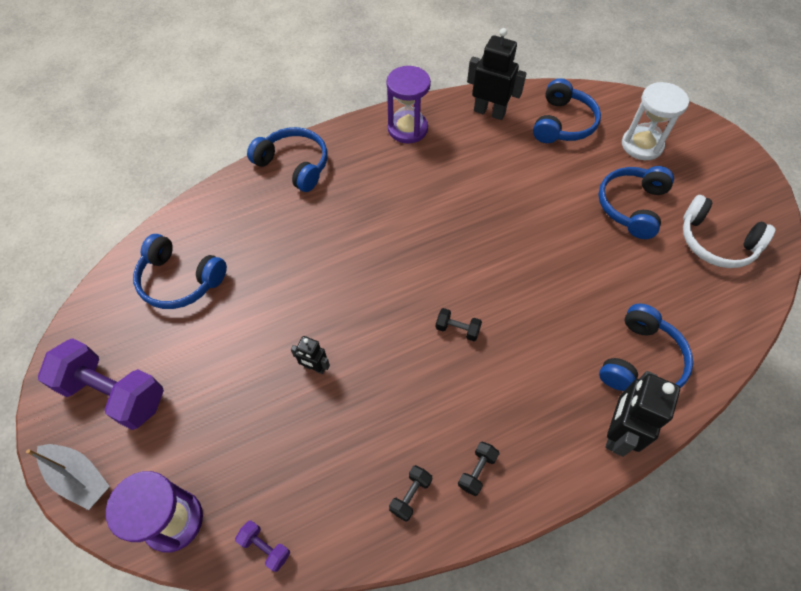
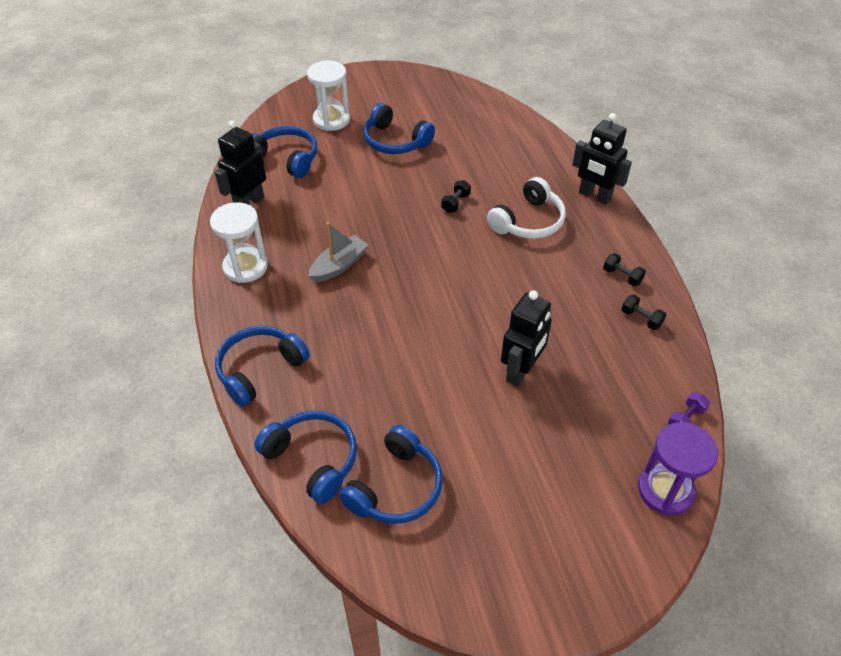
camera: 80 degrees left, 10 degrees down
grey boat [26,444,110,510] -> grey boat moved to [309,222,368,282]
purple dumbbell [38,338,164,430] -> none
black robot [291,336,330,374] -> black robot [501,290,552,387], size x1.88
purple hourglass [386,66,431,143] -> white hourglass [210,202,268,283]
black dumbbell [435,308,482,341] -> black dumbbell moved to [441,180,471,213]
blue headphones [599,304,693,391] -> blue headphones moved to [255,410,357,504]
white headphones [683,195,775,268] -> white headphones moved to [487,177,566,239]

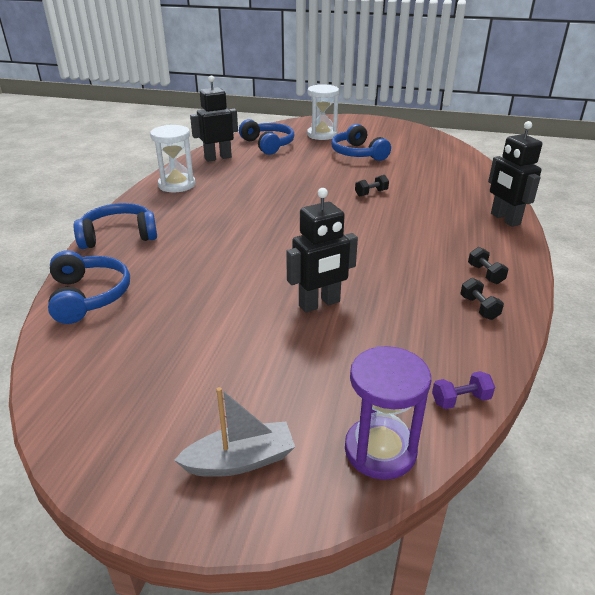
camera: 30 degrees right, 15 degrees down
grey boat [309,222,368,282] -> grey boat moved to [174,387,295,477]
blue headphones [339,425,443,524] -> none
white headphones [487,177,566,239] -> none

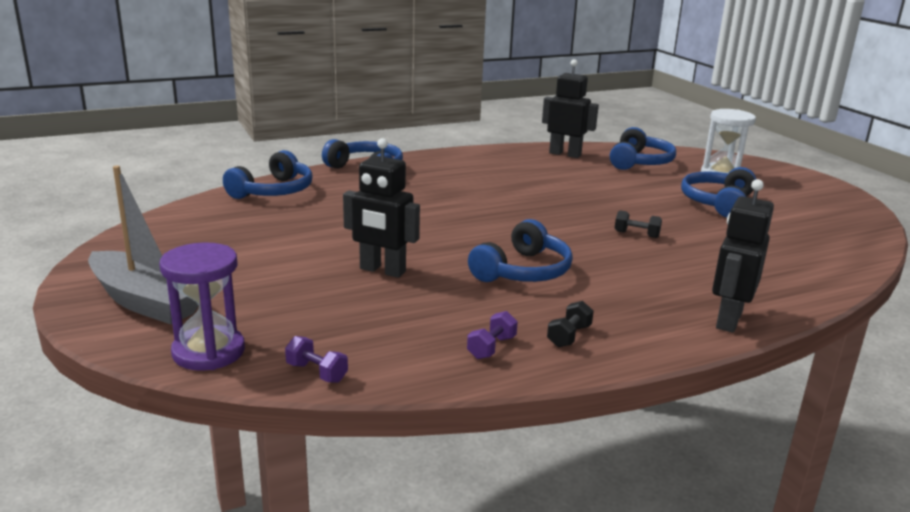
camera: 50 degrees right, 10 degrees down
white hourglass [150,125,195,192] -> none
grey boat [174,387,295,477] -> grey boat [88,166,198,325], size x1.54
black dumbbell [460,278,504,320] -> purple dumbbell [467,311,518,359]
none -> blue headphones [468,219,573,282]

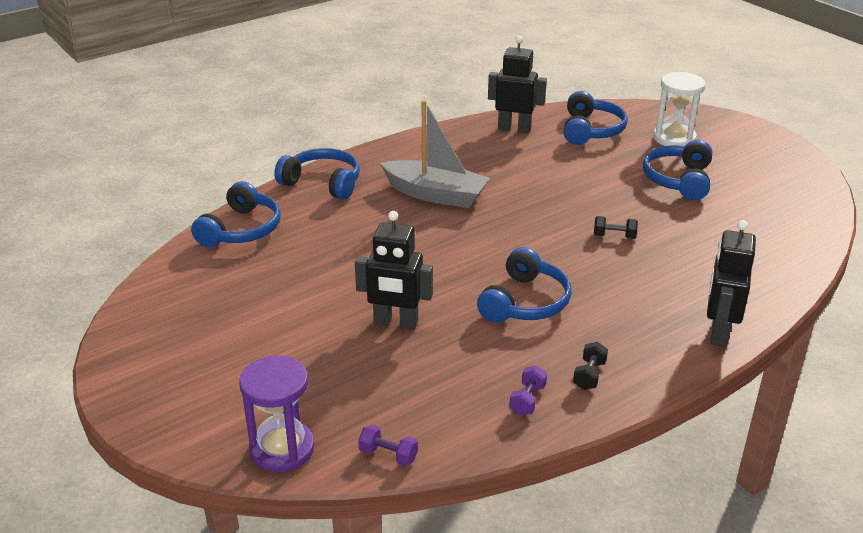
camera: 10 degrees left, 10 degrees up
grey boat [88,166,198,325] -> grey boat moved to [380,100,490,208]

